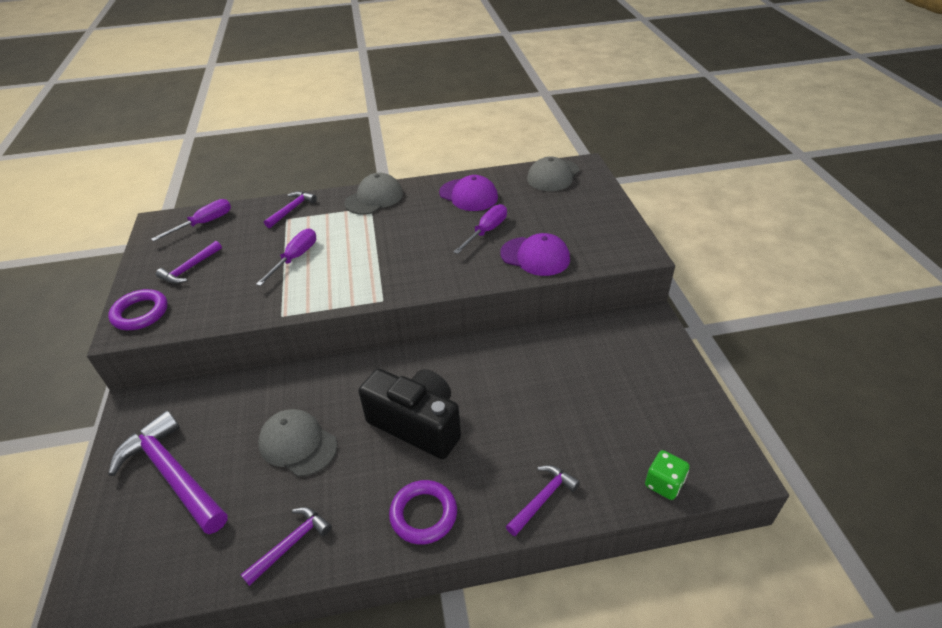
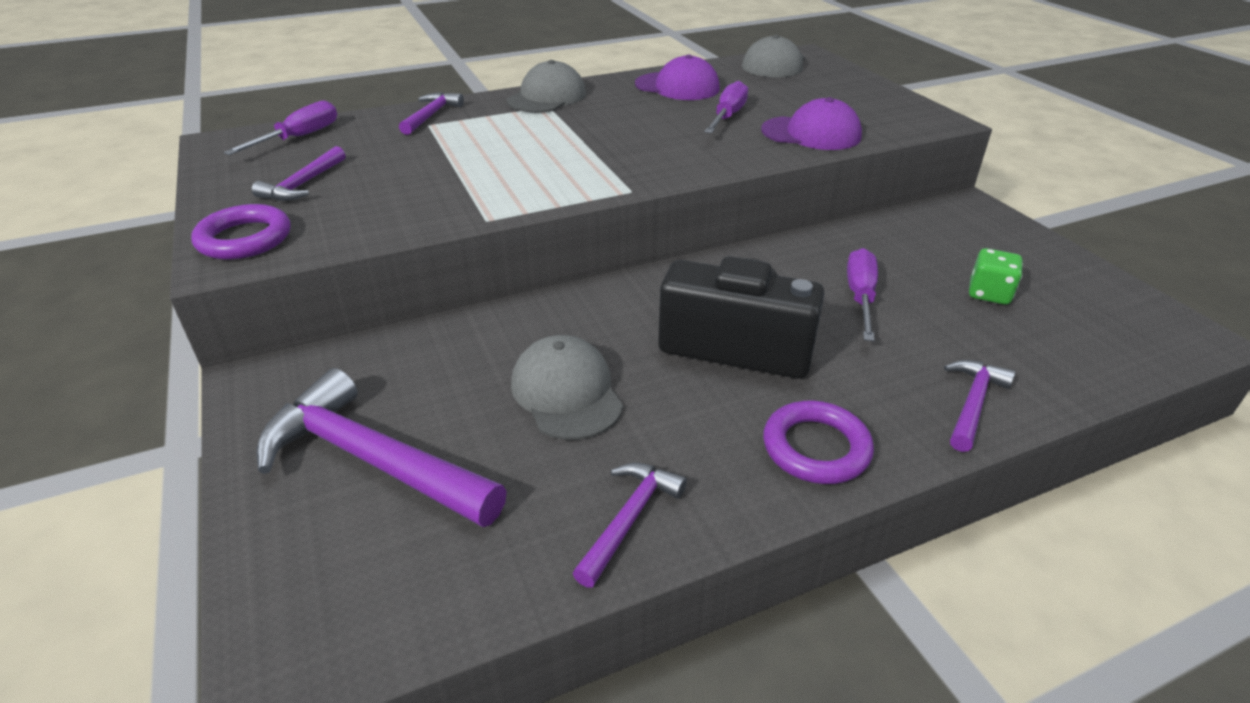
camera: 15 degrees left, 5 degrees down
purple screwdriver [256,229,316,286] -> purple screwdriver moved to [847,248,878,341]
grey cap [258,409,337,476] -> grey cap turned 45 degrees clockwise [511,335,623,440]
green dice [645,450,690,500] -> green dice moved to [969,248,1023,305]

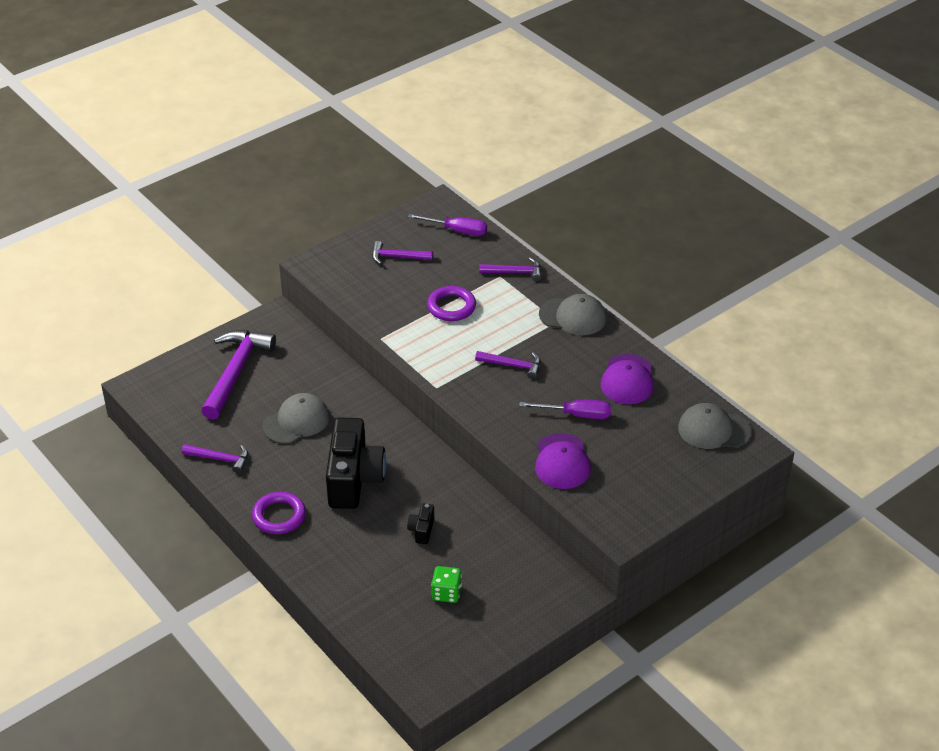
camera: 75 degrees right, 5 degrees up
purple ring [191,204,291,259] -> purple ring moved to [427,286,476,321]
purple screwdriver [847,248,878,341] -> black camera [407,504,434,544]
purple hammer [944,360,1016,452] -> purple hammer moved to [475,351,541,379]

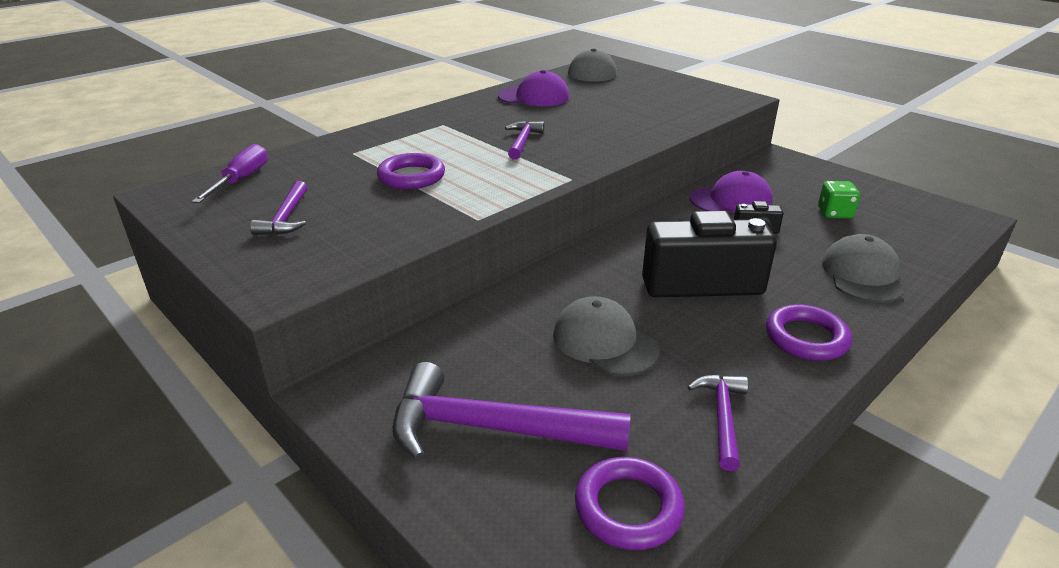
camera: 95 degrees left, 10 degrees down
purple hammer [479,258,541,281] -> none
purple screwdriver [519,400,611,419] -> none
purple cap [535,433,591,489] -> purple cap moved to [689,171,773,213]
grey cap [539,294,606,335] -> grey cap moved to [822,234,904,303]
none -> purple ring [575,457,685,550]

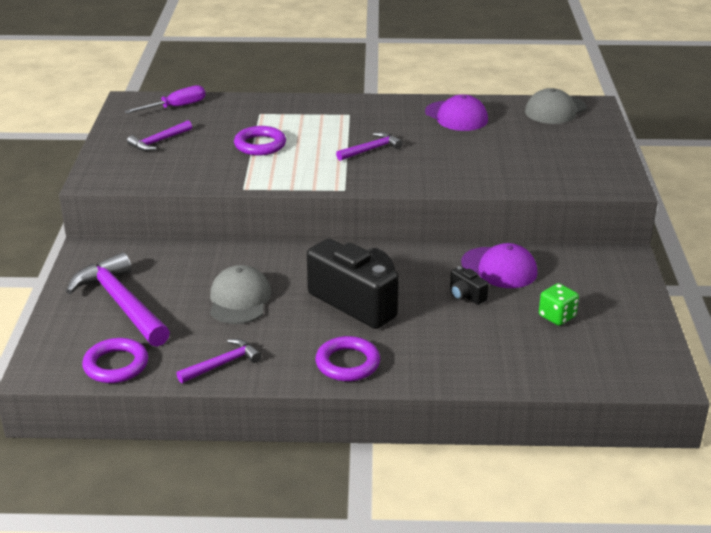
camera: 45 degrees right, 0 degrees up
grey cap [822,234,904,303] -> none

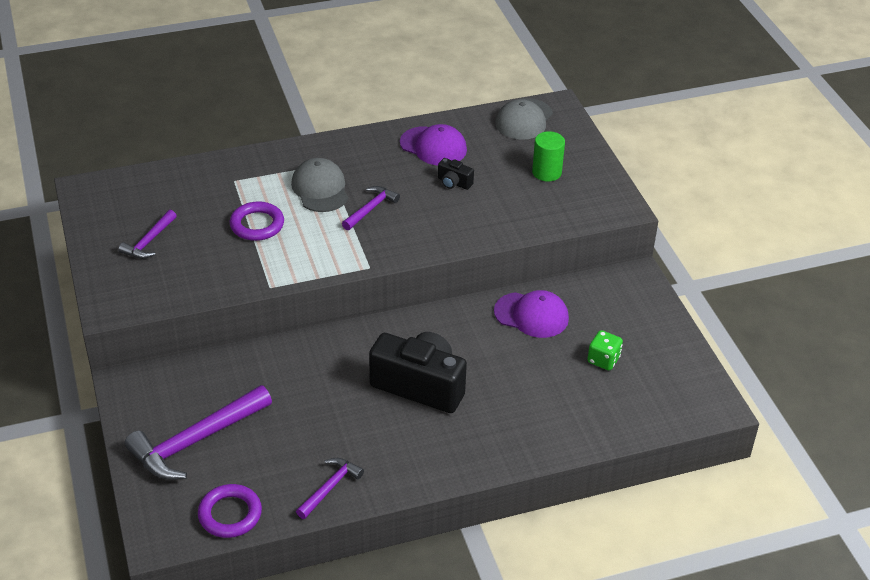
camera: 20 degrees left, 10 degrees up
purple hammer [66,252,170,347] -> purple hammer turned 75 degrees counterclockwise [125,385,272,480]
purple screwdriver [124,85,206,114] -> none
grey cap [210,265,271,324] -> grey cap moved to [291,158,348,212]
purple ring [315,336,380,381] -> none
black camera [450,266,488,305] -> black camera moved to [438,158,474,190]
none -> green cylinder [532,131,565,181]

